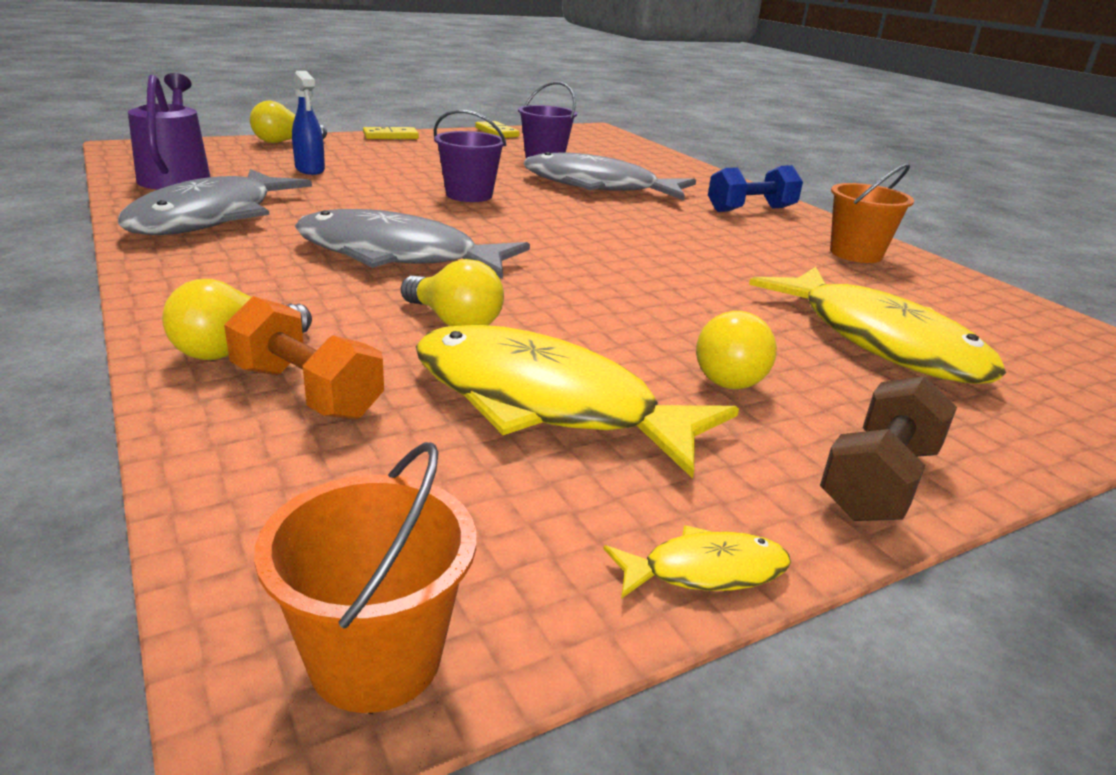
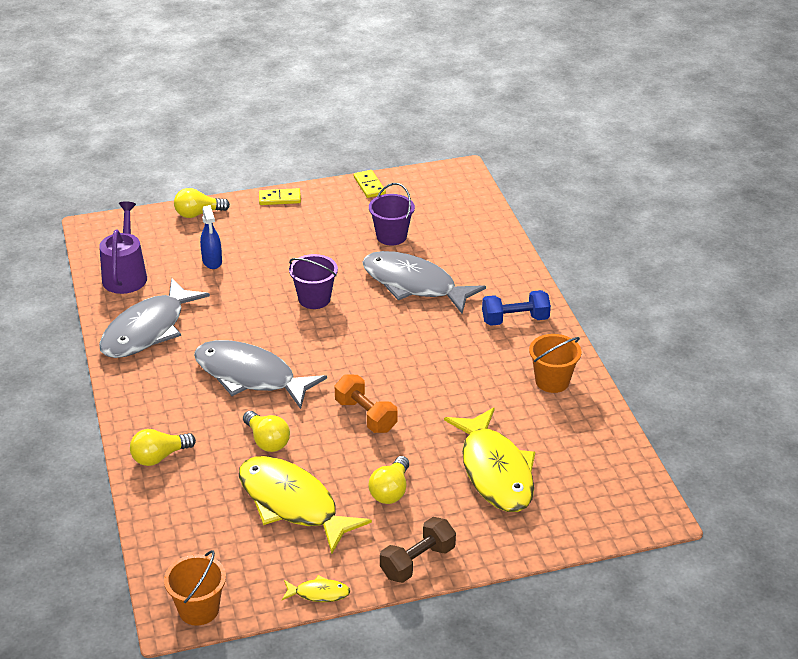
camera: 15 degrees right, 10 degrees up
orange dumbbell [224,296,384,420] -> orange dumbbell moved to [335,374,398,433]

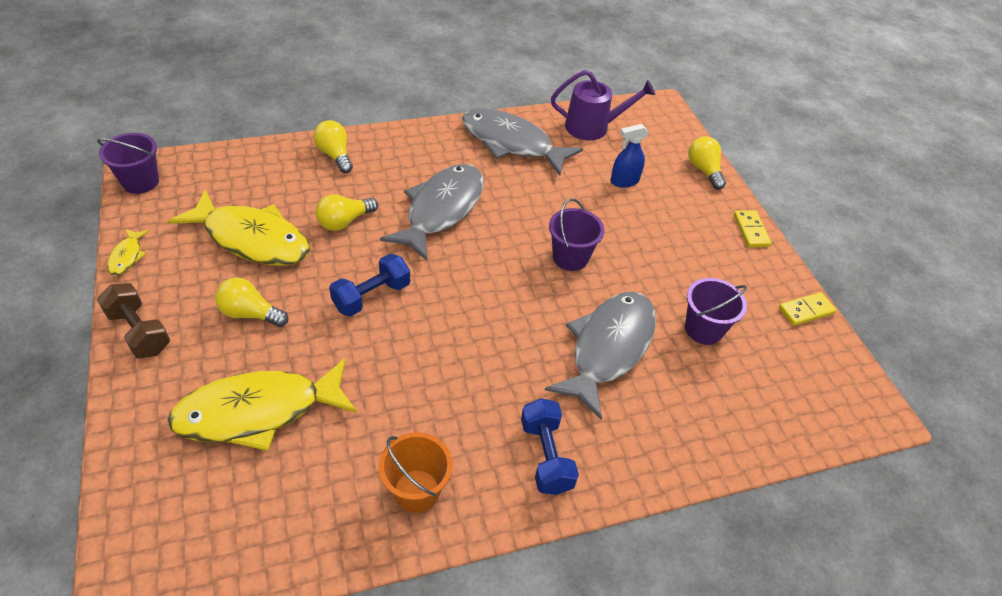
camera: 85 degrees right, 10 degrees up
orange bucket [164,550,226,626] -> purple bucket [97,133,159,194]
yellow fish [239,456,372,554] -> yellow fish turned 75 degrees clockwise [168,189,310,266]
orange dumbbell [335,374,398,433] -> blue dumbbell [329,254,410,317]

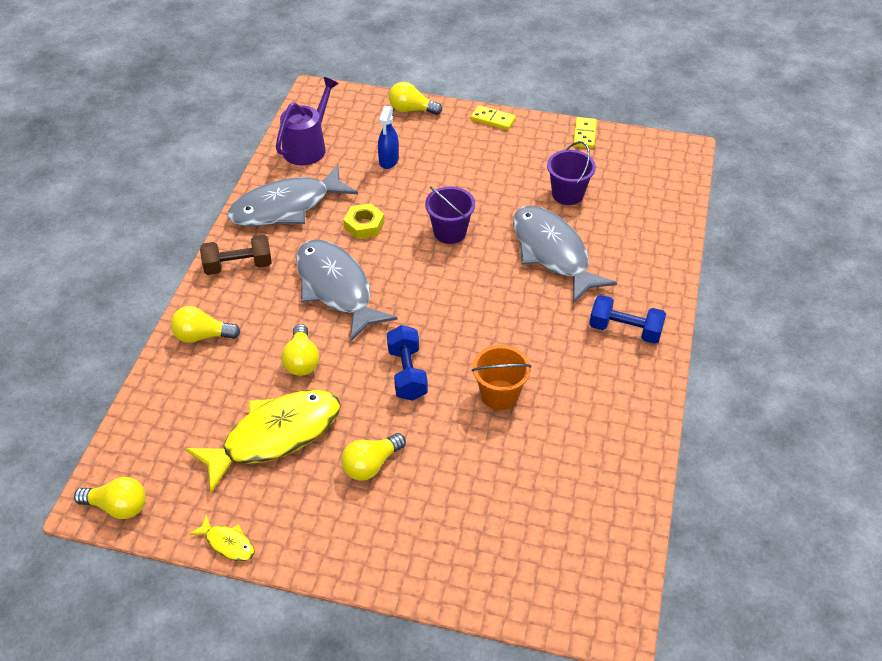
camera: 55 degrees left, 0 degrees up
purple bucket [97,133,159,194] -> yellow light bulb [74,477,146,519]
brown dumbbell [97,283,170,358] -> brown dumbbell moved to [200,235,272,275]
yellow fish [167,359,357,451] -> none
orange bucket [379,432,453,513] -> orange bucket moved to [471,345,532,410]
none -> yellow nut [343,203,384,239]

